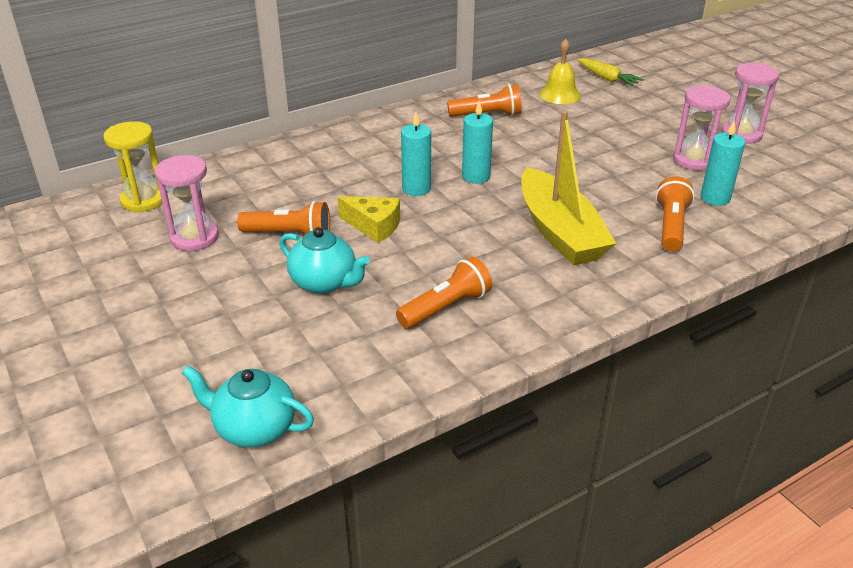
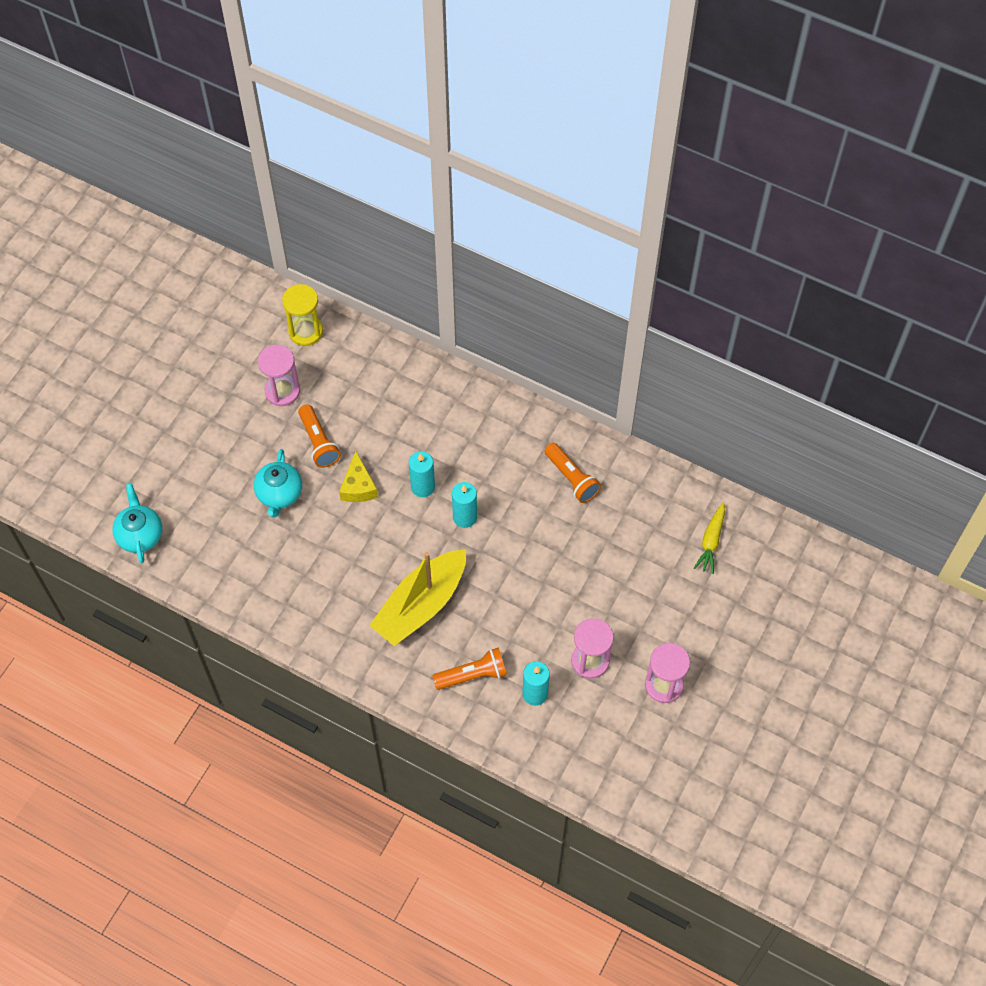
camera: 60 degrees right, 25 degrees up
orange flashlight [396,256,492,329] -> none
yellow bell [540,39,581,104] -> none

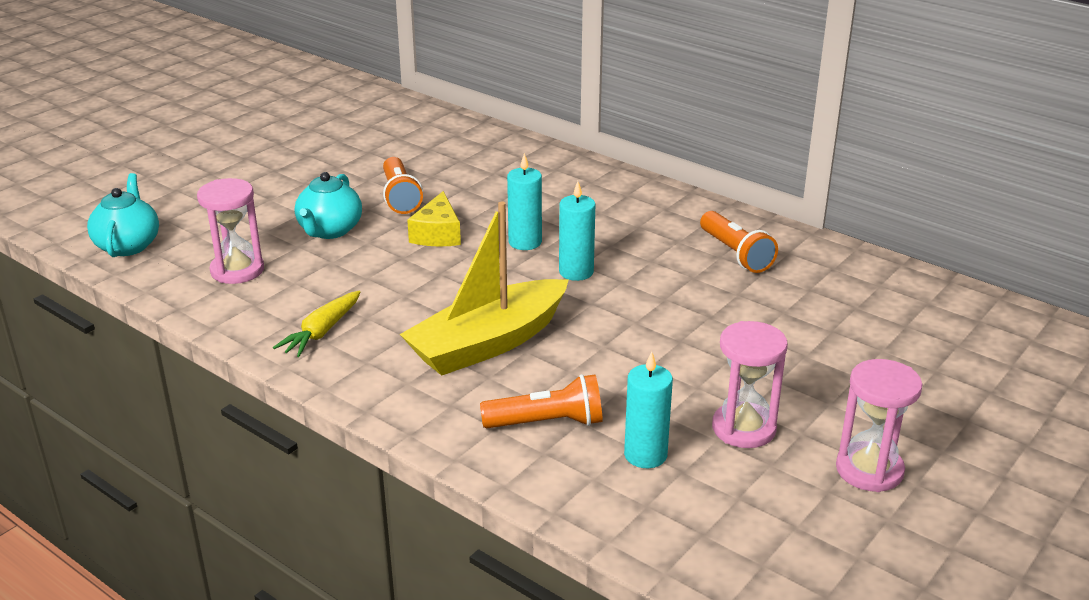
camera: 10 degrees right, 30 degrees down
pink hourglass [258,345,300,406] -> pink hourglass moved to [197,178,264,284]
yellow hourglass [282,284,323,346] -> none
yellow carrot [694,502,725,574] -> yellow carrot moved to [273,291,361,357]

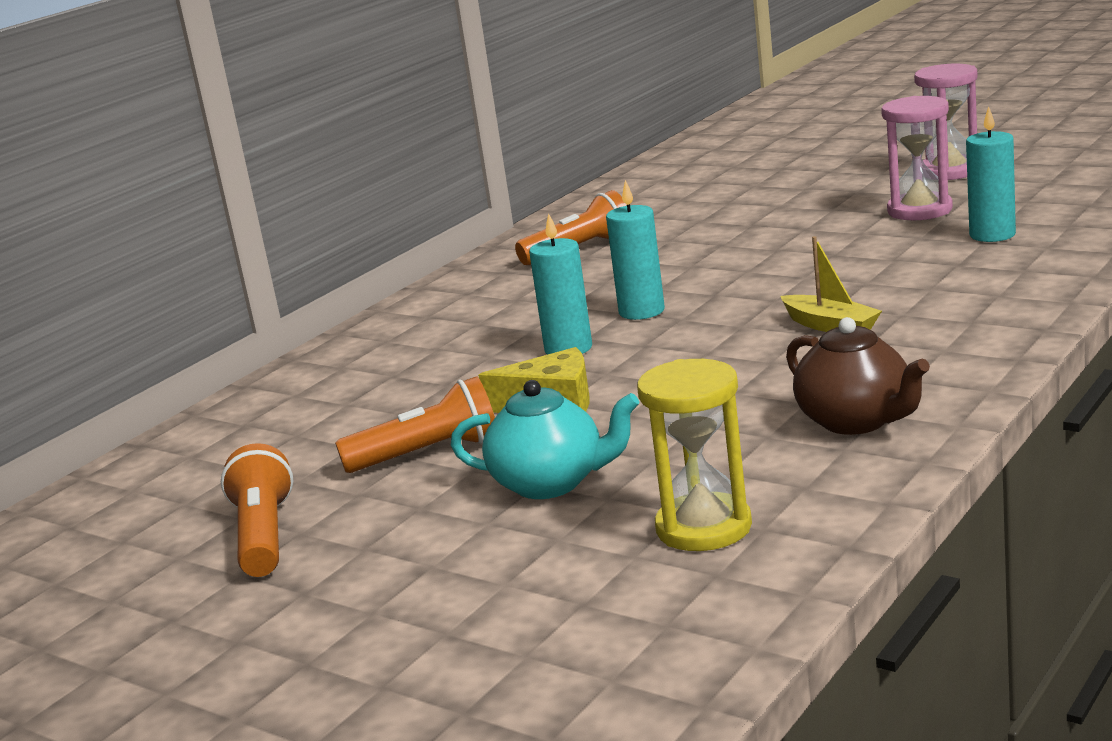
camera: 90 degrees left, 10 degrees down
turquoise teapot [87,173,159,257] -> none
pink hourglass [197,178,264,284] -> yellow hourglass [637,359,752,551]
yellow carrot [273,291,361,357] -> brown teapot [786,317,930,435]
yellow boat [400,202,569,376] -> yellow boat [780,236,882,332], size x0.47
orange flashlight [480,374,603,428] -> orange flashlight moved to [221,443,293,577]

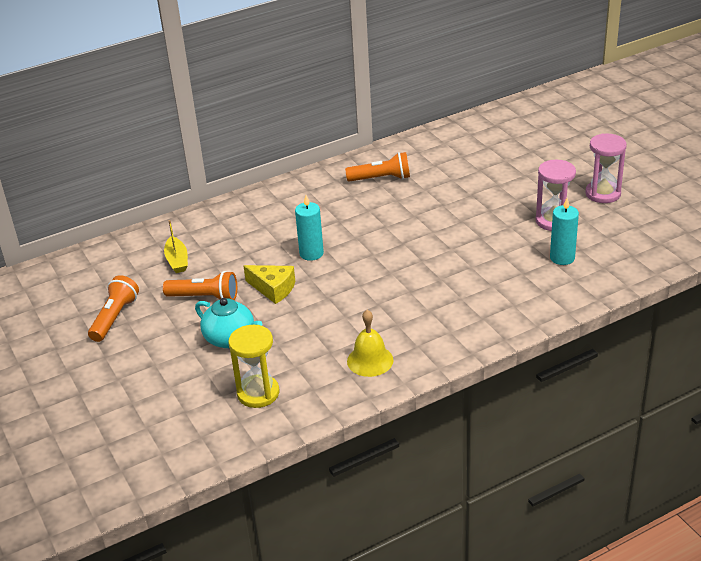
camera: 25 degrees right, 15 degrees up
turquoise candle [606,180,665,320] -> none
yellow boat [780,236,882,332] -> yellow boat moved to [164,220,188,273]
brown teapot [786,317,930,435] -> yellow bell [347,310,394,377]

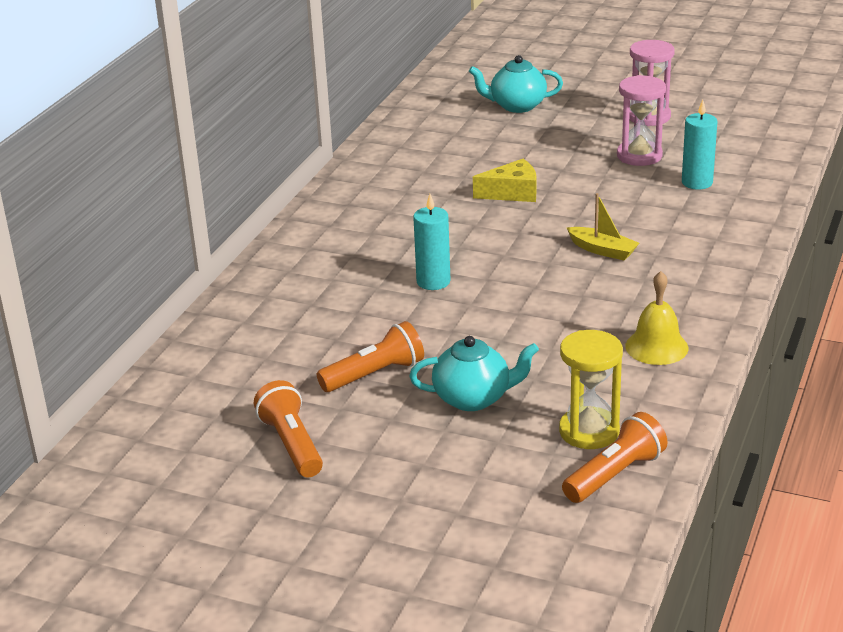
camera: 40 degrees left, 5 degrees down
yellow boat [164,220,188,273] -> yellow boat moved to [567,193,639,260]
yellow cheese [244,265,295,304] -> yellow cheese moved to [473,159,536,202]
orange flashlight [345,152,410,182] -> orange flashlight moved to [562,412,668,503]
none -> turquoise teapot [469,55,563,113]

